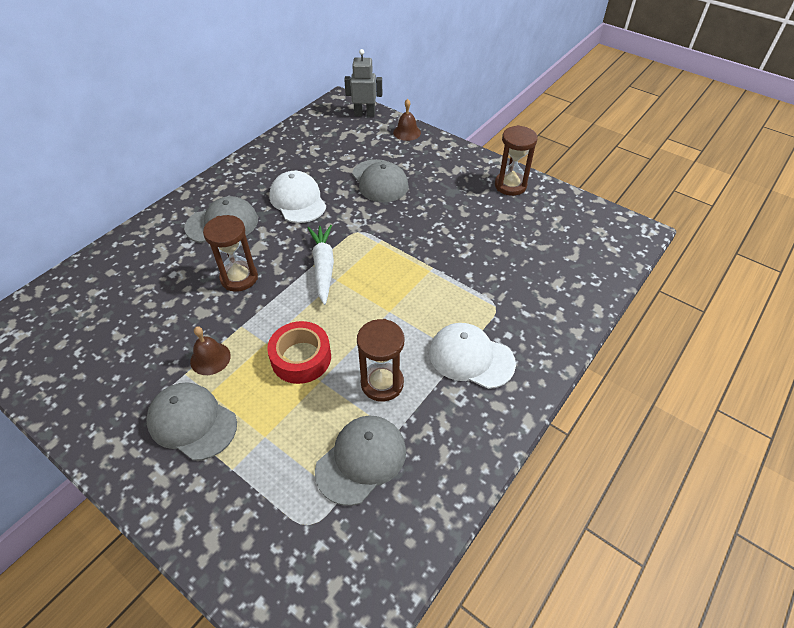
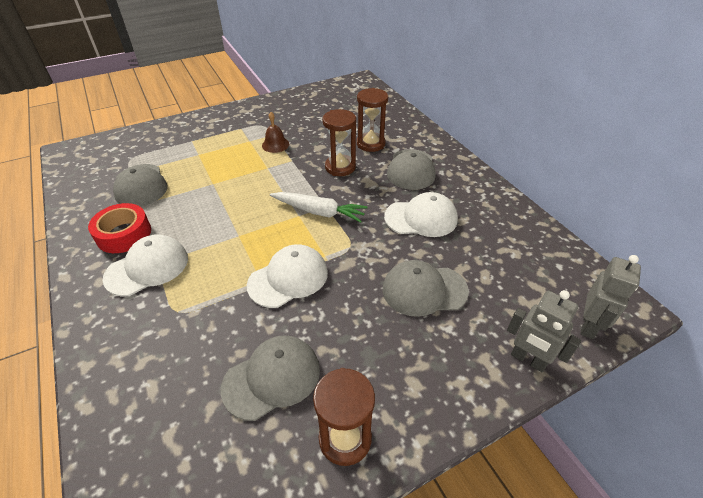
camera: 115 degrees right, 5 degrees down
grey cap [146,382,237,461] -> grey cap moved to [221,335,320,421]
red tape [267,321,331,384] -> red tape moved to [88,203,151,253]
brown hourglass [357,319,404,402] -> brown hourglass moved to [357,88,388,152]
brown bell [393,99,421,141] -> grey robot [507,290,581,372]
none -> white cap [247,244,328,308]

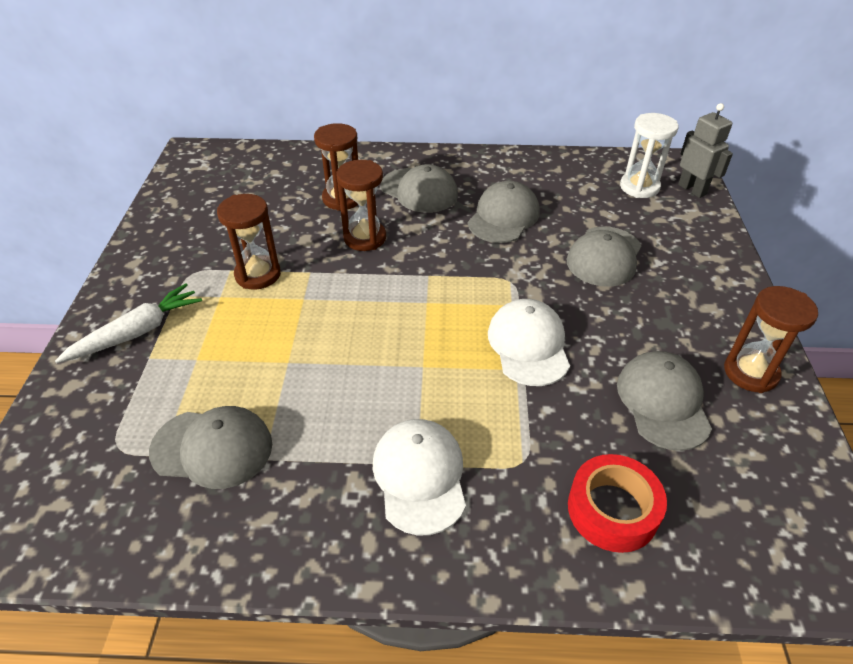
camera: 60 degrees left, 0 degrees up
red tape [88,203,151,253] -> red tape moved to [568,454,667,553]
brown bell [262,112,289,153] -> brown hourglass [217,194,281,290]
white carrot [270,192,368,223] -> white carrot moved to [55,283,202,363]
white cap [384,192,458,237] -> grey cap [468,181,540,243]
grey robot [507,290,581,372] -> none
none -> white hourglass [620,113,678,198]

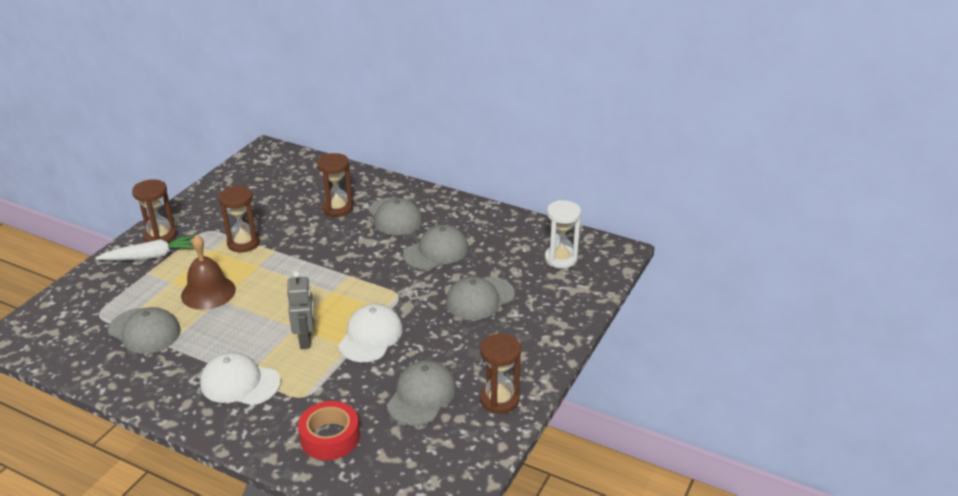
camera: 25 degrees right, 10 degrees down
brown hourglass [336,160,386,251] -> brown hourglass moved to [132,179,177,243]
white cap [373,419,466,535] -> white cap turned 90 degrees counterclockwise [200,352,281,405]
grey robot [678,103,733,198] -> grey robot moved to [287,271,314,349]
none -> brown bell [181,235,236,310]

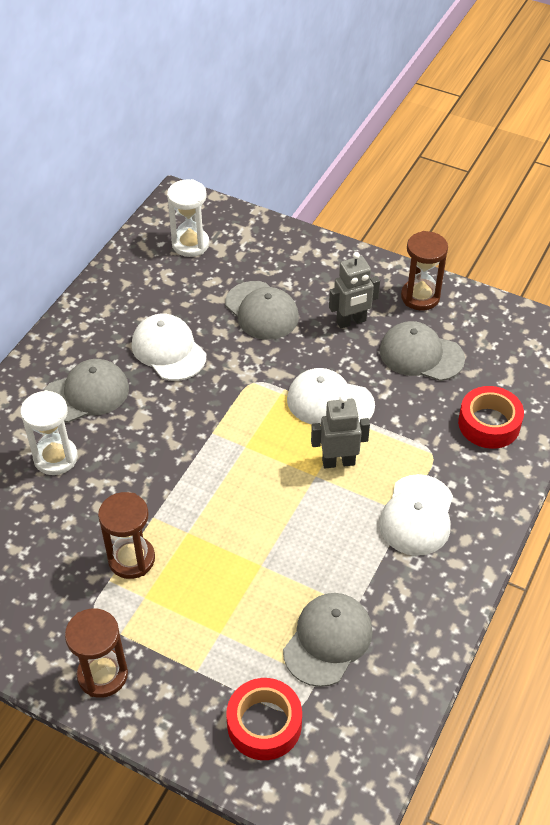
camera: 90 degrees left, 15 degrees up
white carrot [95,235,195,260] -> none
brown bell [181,235,236,310] -> none
brown hourglass [317,153,353,217] -> white hourglass [20,390,78,475]
grey cap [403,225,468,270] -> white cap [132,314,206,381]
none -> red tape [226,678,302,760]
none -> grey robot [329,252,380,329]

